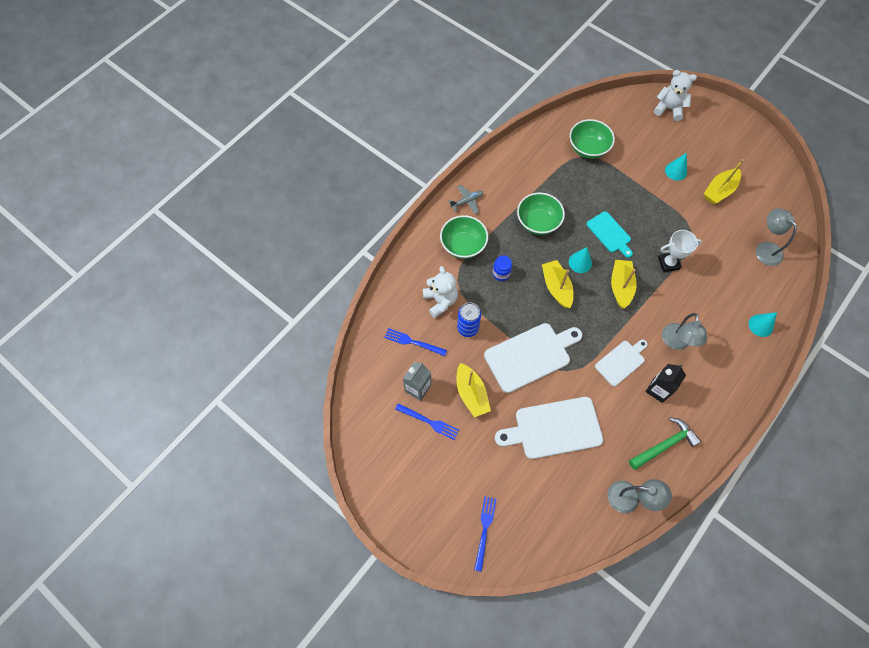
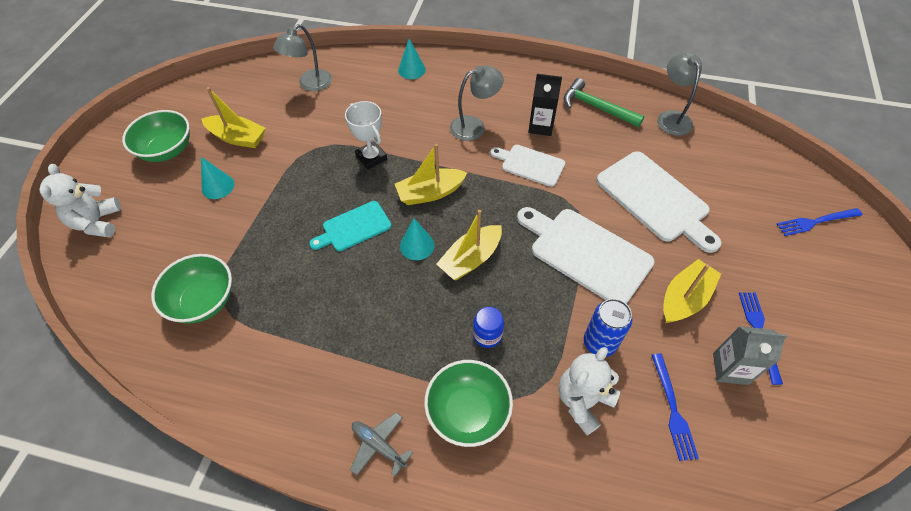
camera: 115 degrees left, 10 degrees down
green bowl [517,193,565,235] -> green bowl moved to [122,110,190,162]
turquoise cutting board [586,211,633,258] -> turquoise cutting board turned 150 degrees counterclockwise [309,201,392,251]

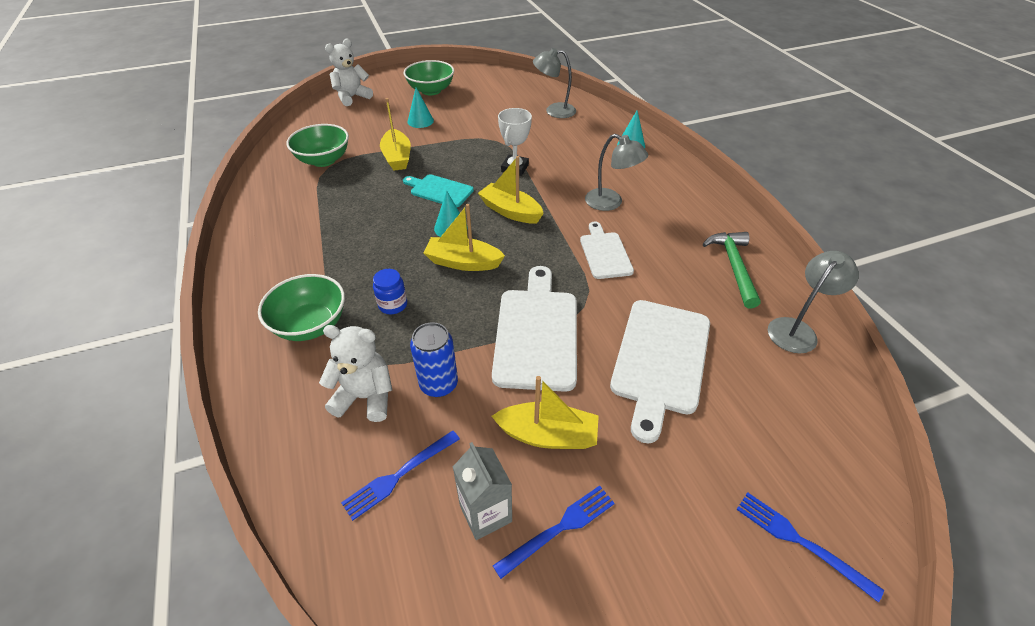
camera: 55 degrees right, 10 degrees down
yellow boat [201,87,266,148] -> yellow boat moved to [380,98,411,171]
grey plane [350,412,413,477] -> none
black carton [528,74,562,136] -> none

